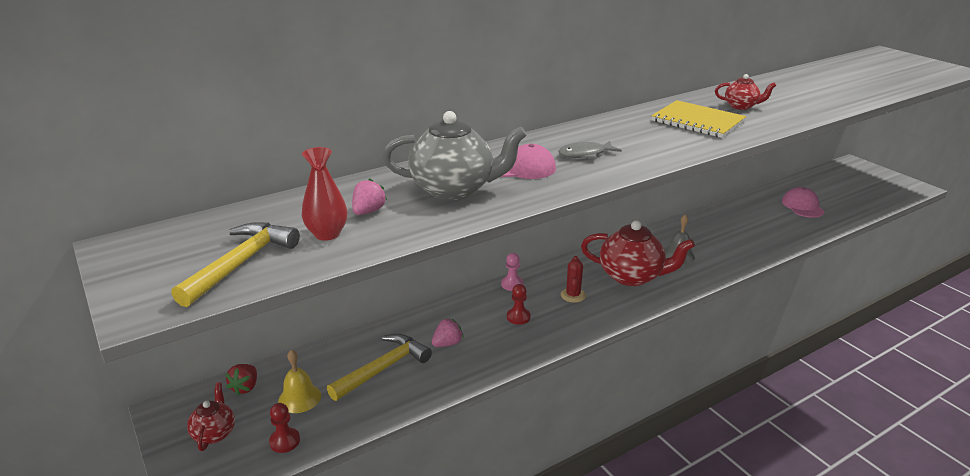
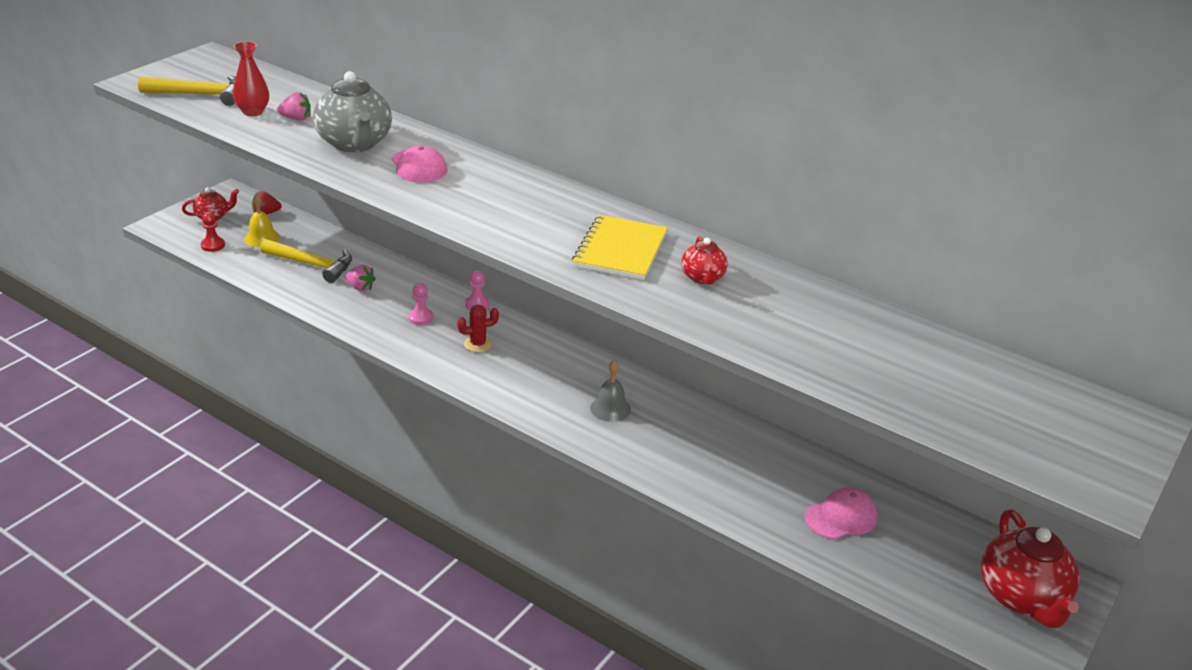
camera: 65 degrees right, 5 degrees up
red pawn [507,284,531,325] -> pink pawn [409,283,434,325]
grey fish [558,141,622,159] -> none
red teapot [581,220,695,286] -> red teapot moved to [981,510,1080,628]

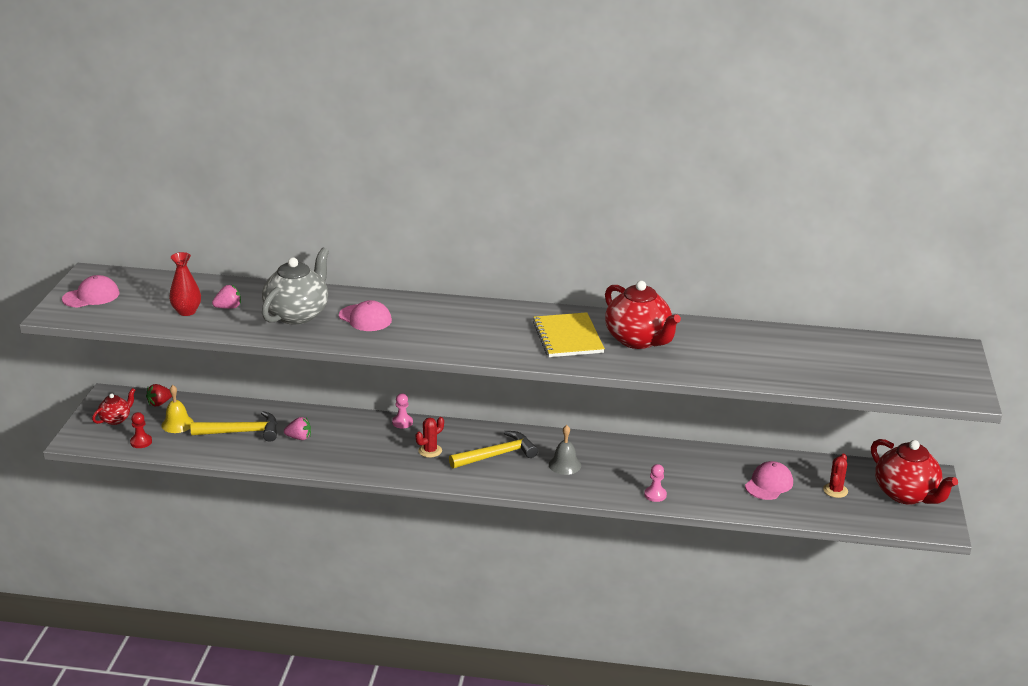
camera: 25 degrees left, 5 degrees down
yellow hammer [138,75,236,106] -> yellow hammer moved to [449,431,538,469]
grey teapot [313,71,392,153] -> grey teapot turned 105 degrees counterclockwise [262,248,329,325]
pink pawn [409,283,434,325] -> pink pawn moved to [644,464,667,502]
red teapot [681,237,728,285] -> red teapot [605,281,681,349], size x1.93
none -> pink cap [62,275,120,307]
none -> red cactus [823,454,848,498]

